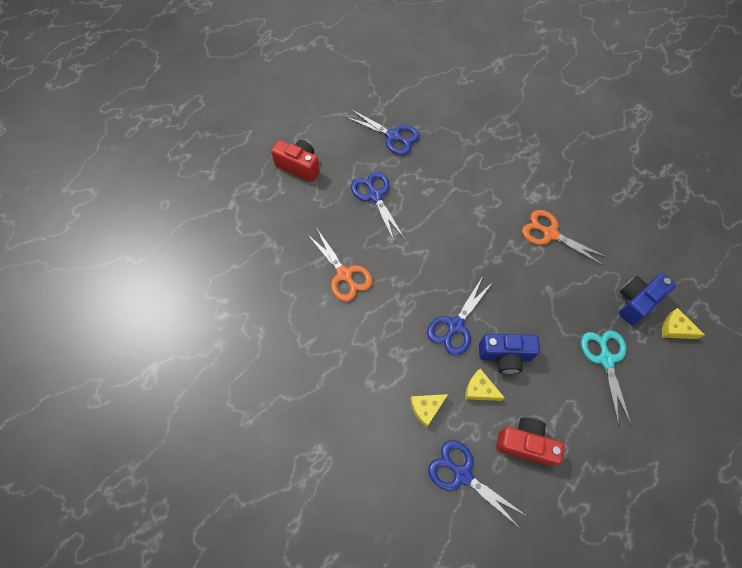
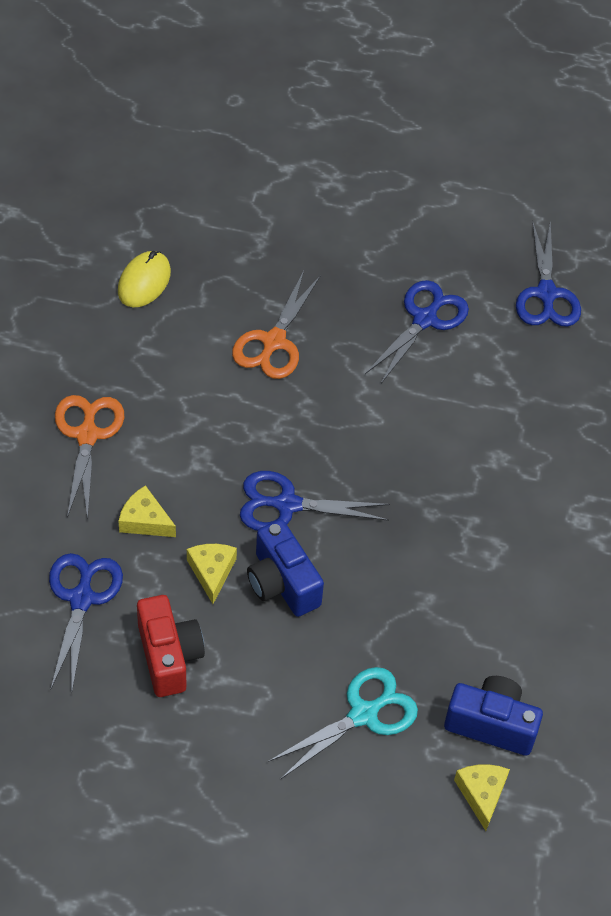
camera: 55 degrees right, 10 degrees down
red camera [271,140,320,182] -> none
orange scissors [522,210,608,266] -> orange scissors moved to [55,395,124,519]
none -> yellow mouse [118,251,171,308]

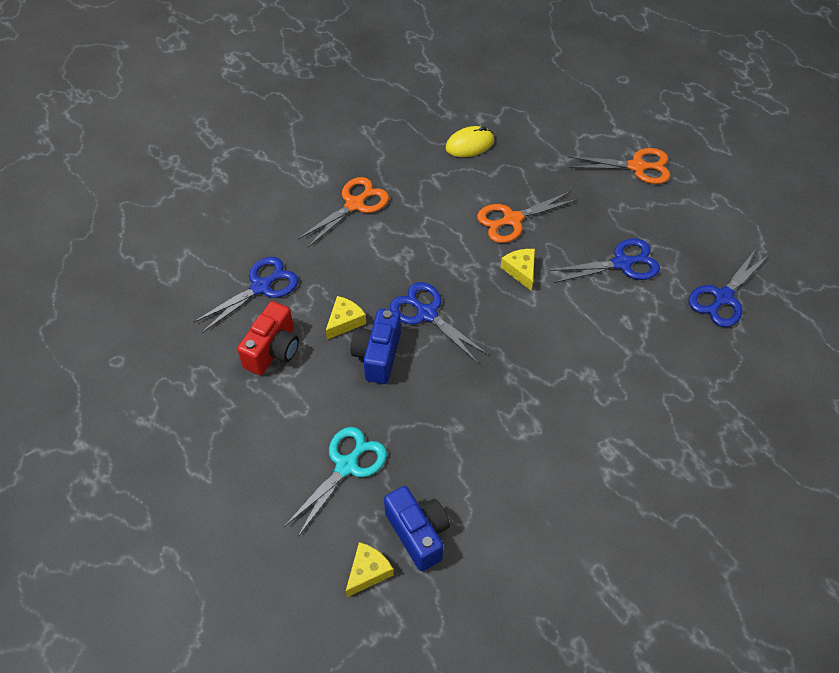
camera: 45 degrees right, 0 degrees up
yellow cheese [119,485,176,537] -> yellow cheese moved to [501,249,535,290]
turquoise scissors [268,667,418,779] -> turquoise scissors turned 60 degrees counterclockwise [284,427,387,537]
none -> orange scissors [569,148,670,184]

